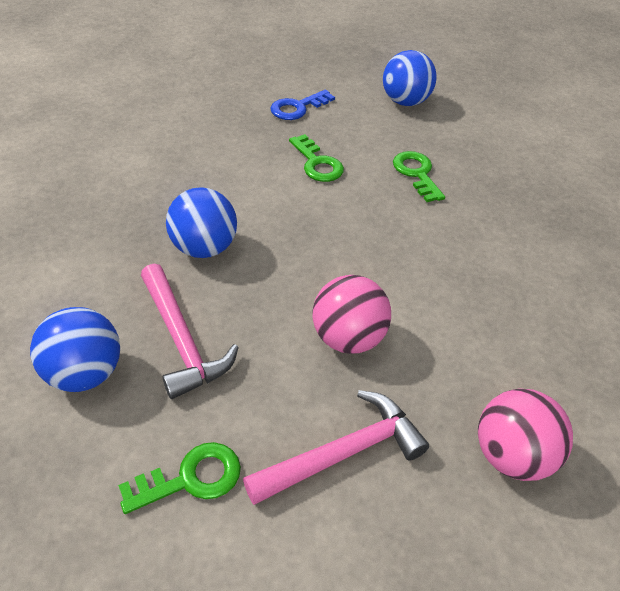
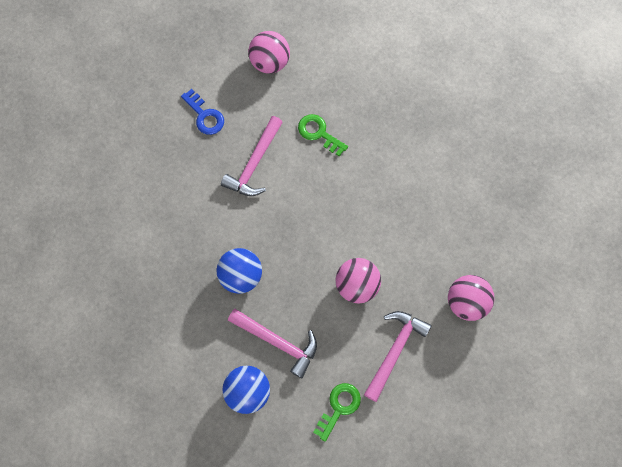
camera: 30 degrees left, 25 degrees up
blue key [270,89,335,120] -> blue key turned 60 degrees counterclockwise [181,89,224,135]
green key [289,134,344,182] -> pink hammer [221,116,283,196]
blue ball [383,50,437,106] -> pink ball [248,31,290,74]

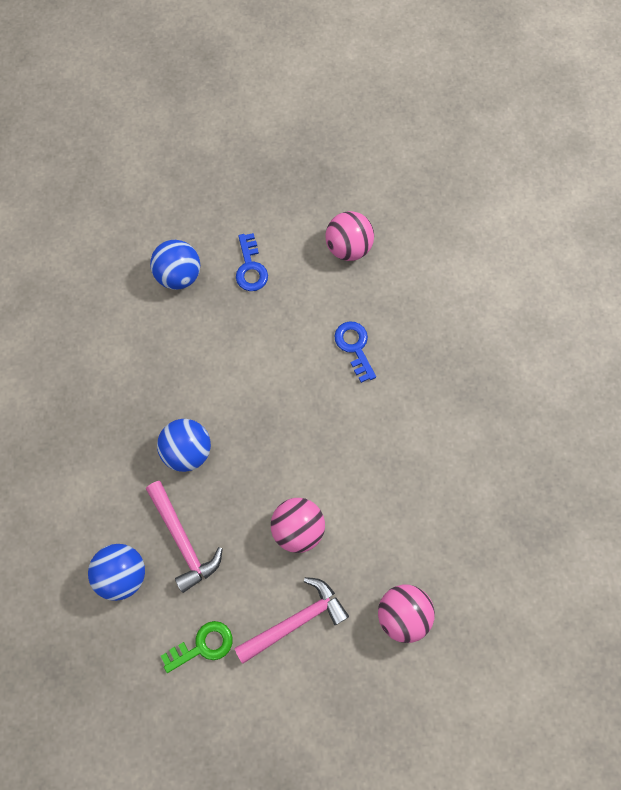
camera: 30 degrees right, 0 degrees up
pink hammer [221,116,283,196] -> none
green key [298,114,348,157] -> blue key [334,321,376,383]
none -> blue ball [150,240,200,290]

